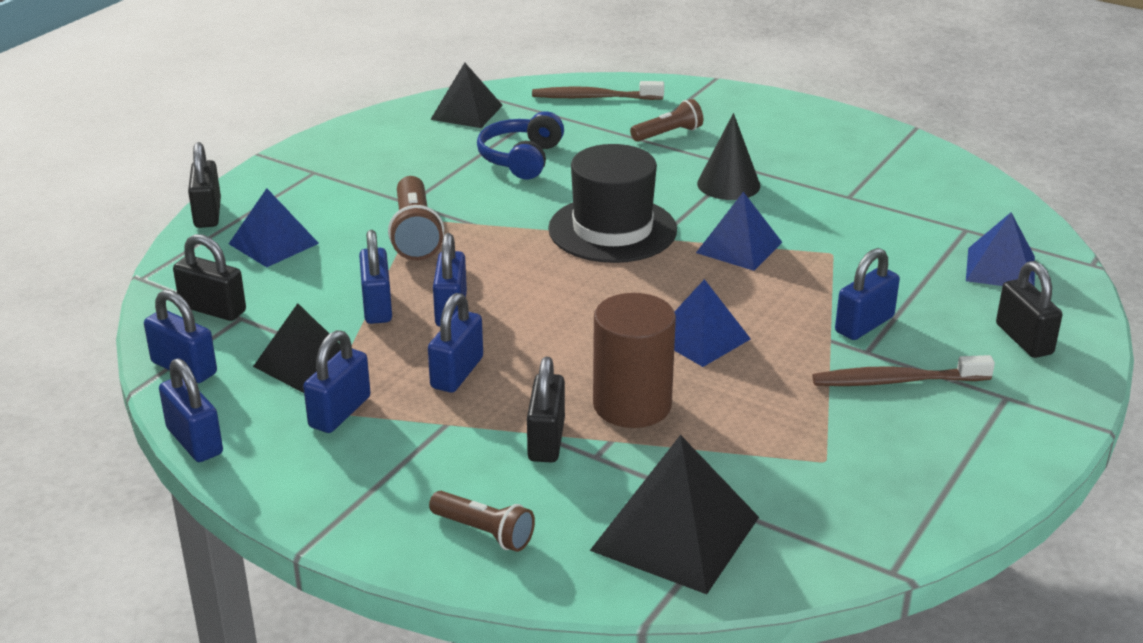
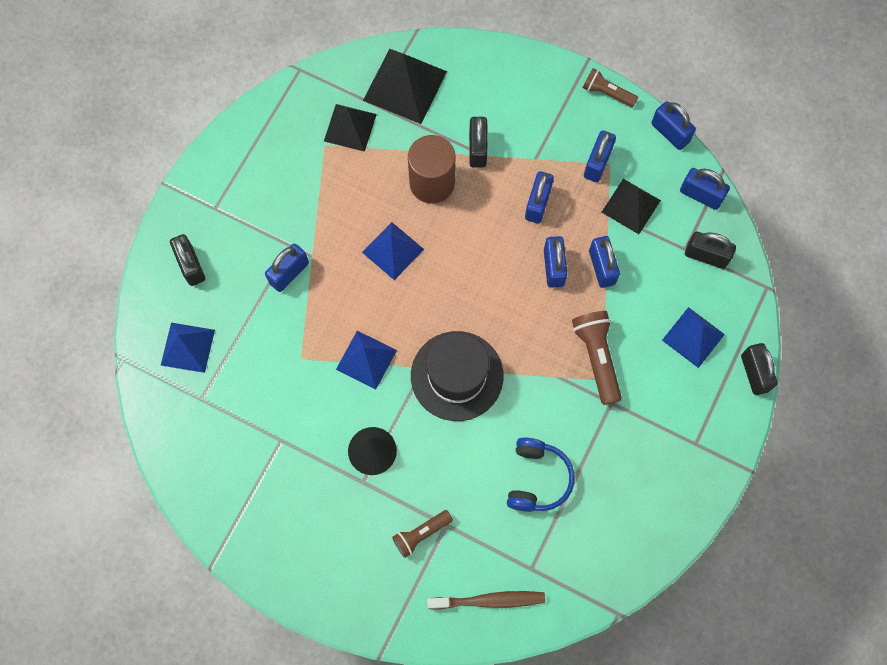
camera: 175 degrees right, 40 degrees up
brown flashlight [429,491,535,552] -> brown flashlight moved to [583,68,638,107]
black pyramid [430,62,503,128] -> black pyramid moved to [324,104,377,152]
brown toothbrush [812,355,995,386] -> none

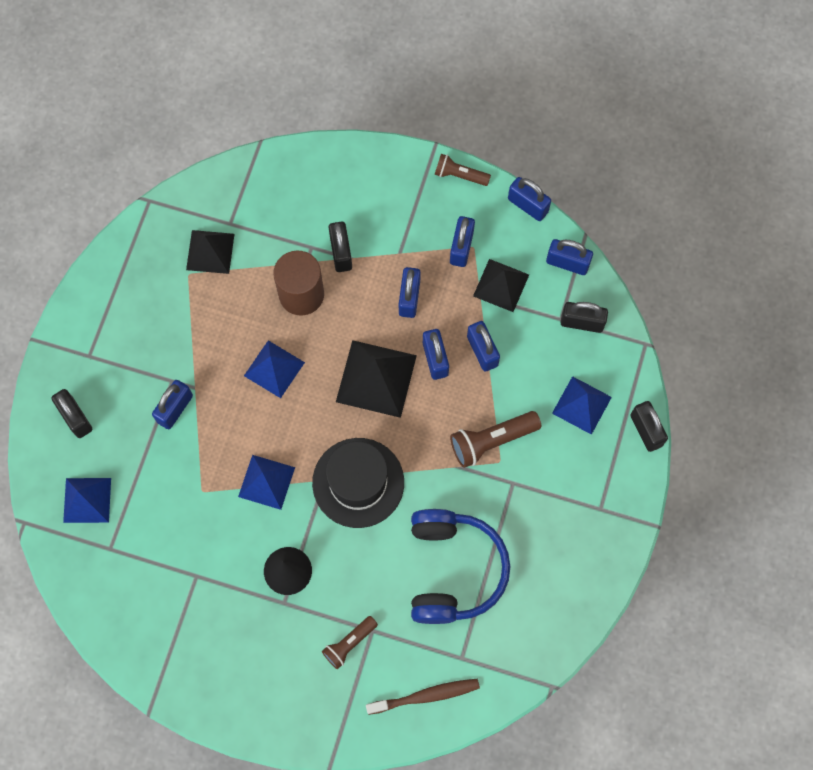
camera: 10 degrees left, 0 degrees up
black pyramid [363,49,447,124] -> black pyramid moved to [336,340,417,418]
blue headphones [507,438,575,512] -> blue headphones [411,509,510,624], size x1.59
brown flashlight [572,311,622,405] -> brown flashlight turned 90 degrees counterclockwise [450,411,541,468]

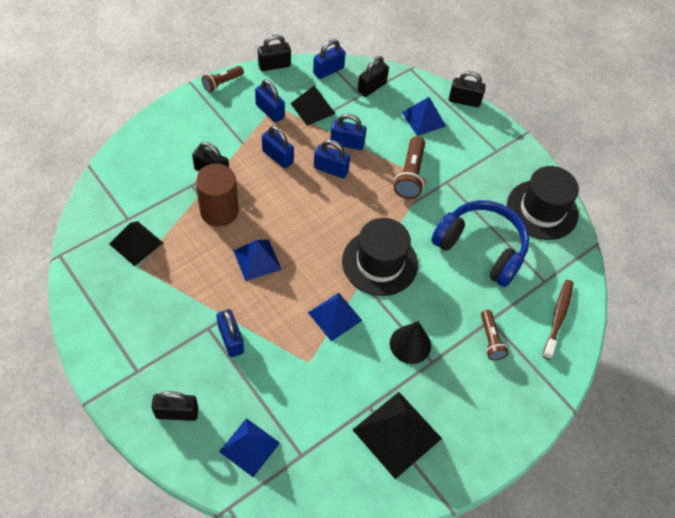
camera: 60 degrees left, 15 degrees down
black pyramid [336,340,417,418] -> black pyramid moved to [352,392,442,479]
blue padlock [508,177,551,221] -> black padlock [258,34,291,71]
none -> black hat [507,166,579,240]

